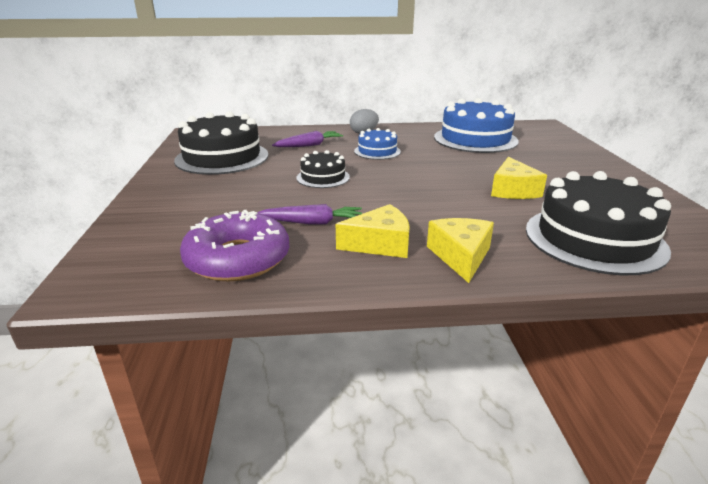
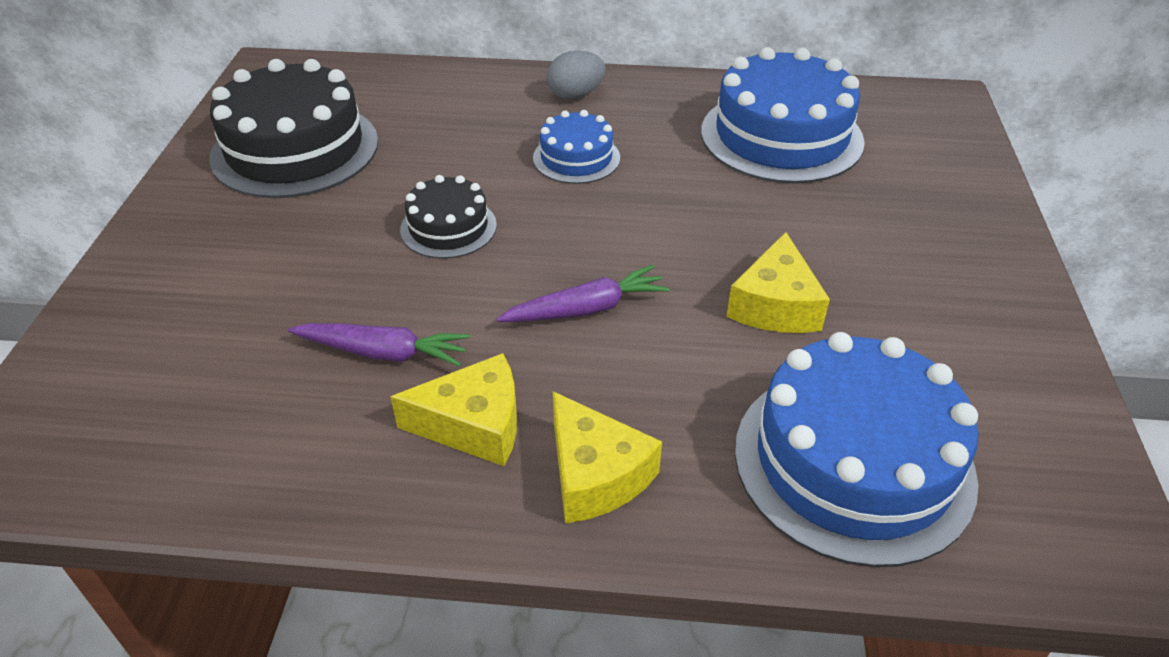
camera: 10 degrees right, 15 degrees up
purple donut [180,210,289,281] -> none
purple carrot [272,131,343,147] -> purple carrot moved to [497,265,670,322]
yellow cheese [427,218,494,283] -> yellow cheese turned 135 degrees clockwise [553,391,662,524]
black cake [526,171,671,275] -> blue cake [735,332,979,567]

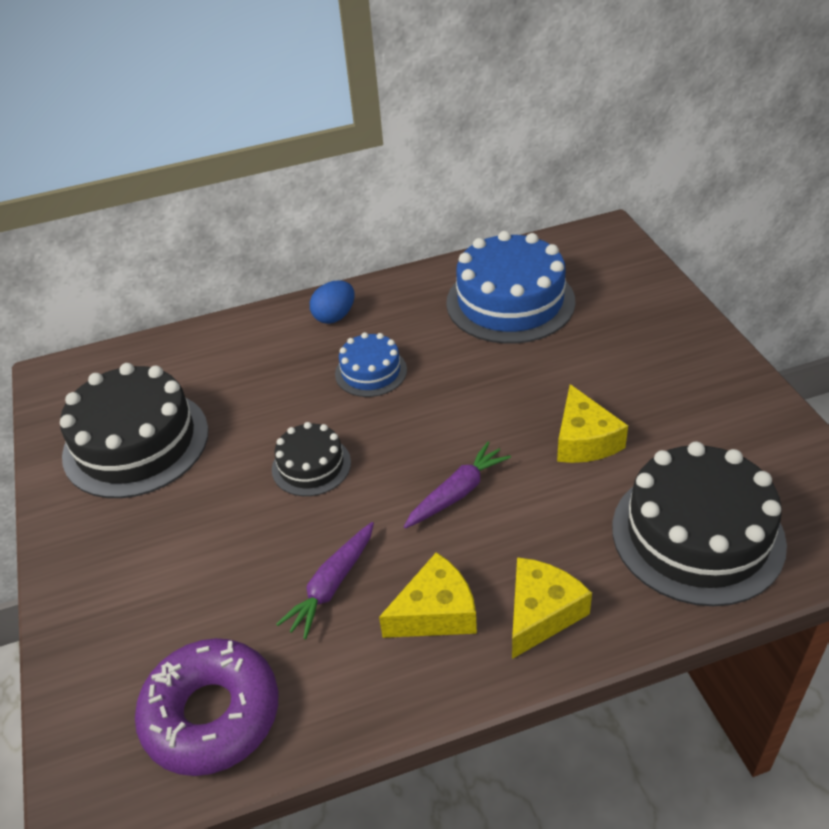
camera: 20 degrees left, 0 degrees up
purple carrot [288,323,471,367] -> purple carrot turned 135 degrees clockwise [276,522,374,639]
grey egg [547,51,605,99] -> blue egg [310,280,354,324]
yellow cheese [553,391,662,524] -> yellow cheese turned 90 degrees counterclockwise [512,557,592,659]
blue cake [735,332,979,567] -> black cake [612,442,787,606]
none -> purple donut [135,638,278,776]

